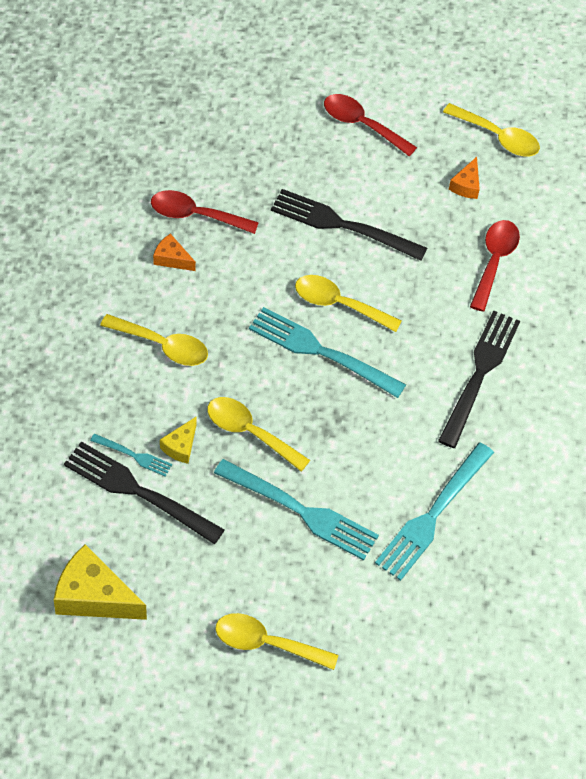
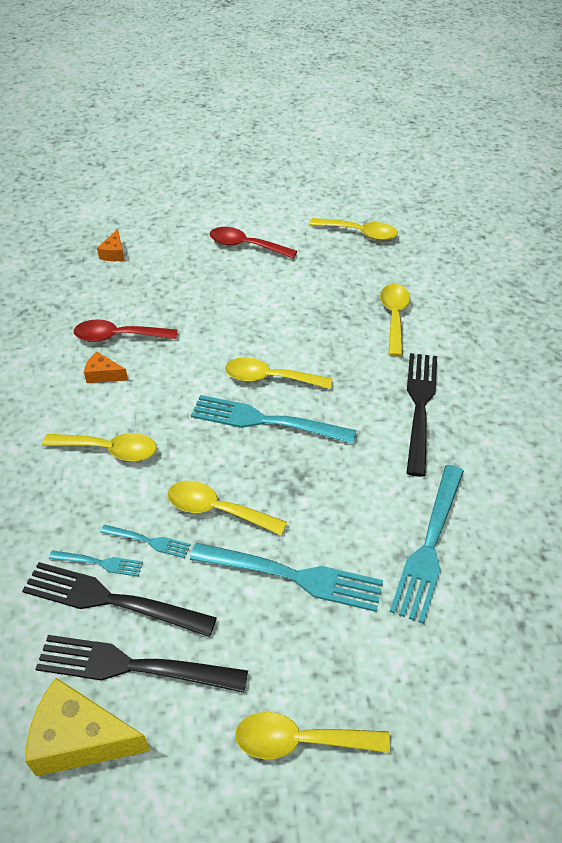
camera: 10 degrees left, 10 degrees down
yellow cheese [160,416,197,464] -> turquoise fork [100,525,191,558]
black fork [271,189,427,261] -> black fork moved to [35,635,248,693]
orange cheese [449,157,480,199] -> orange cheese moved to [97,229,125,261]
red spoon [470,220,520,311] -> yellow spoon [380,284,410,357]

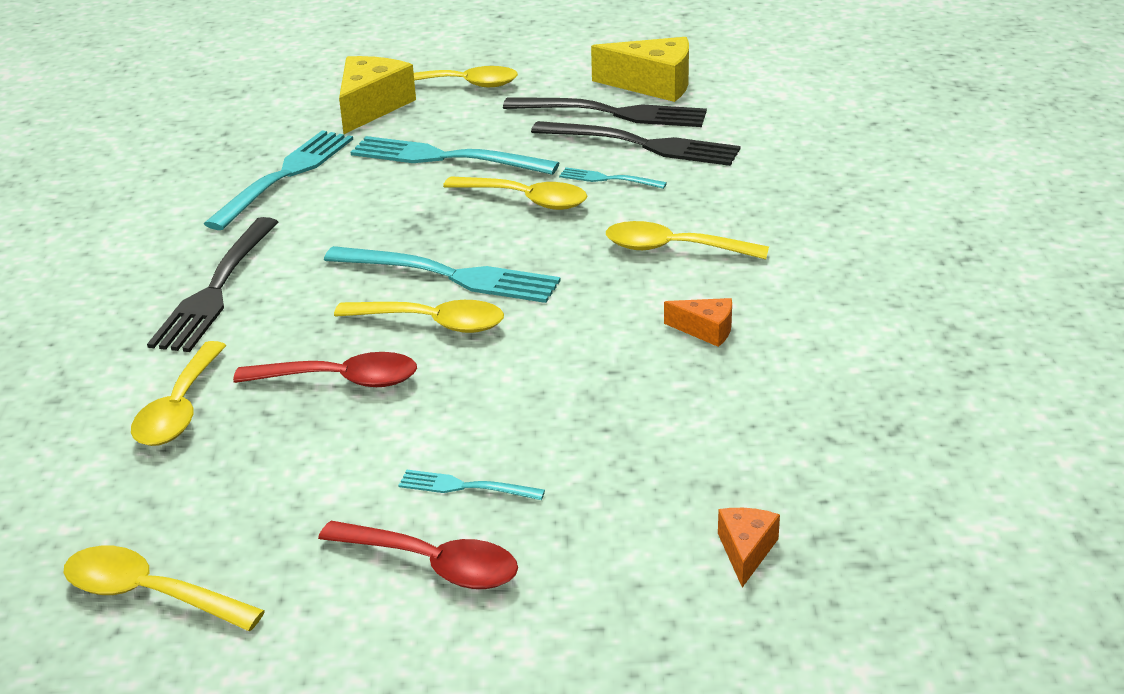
camera: 175 degrees left, 15 degrees down
turquoise fork [49,550,143,577] -> turquoise fork moved to [398,470,545,500]
red spoon [74,319,177,342] -> red spoon moved to [233,352,417,387]
none -> yellow cheese [339,56,416,134]

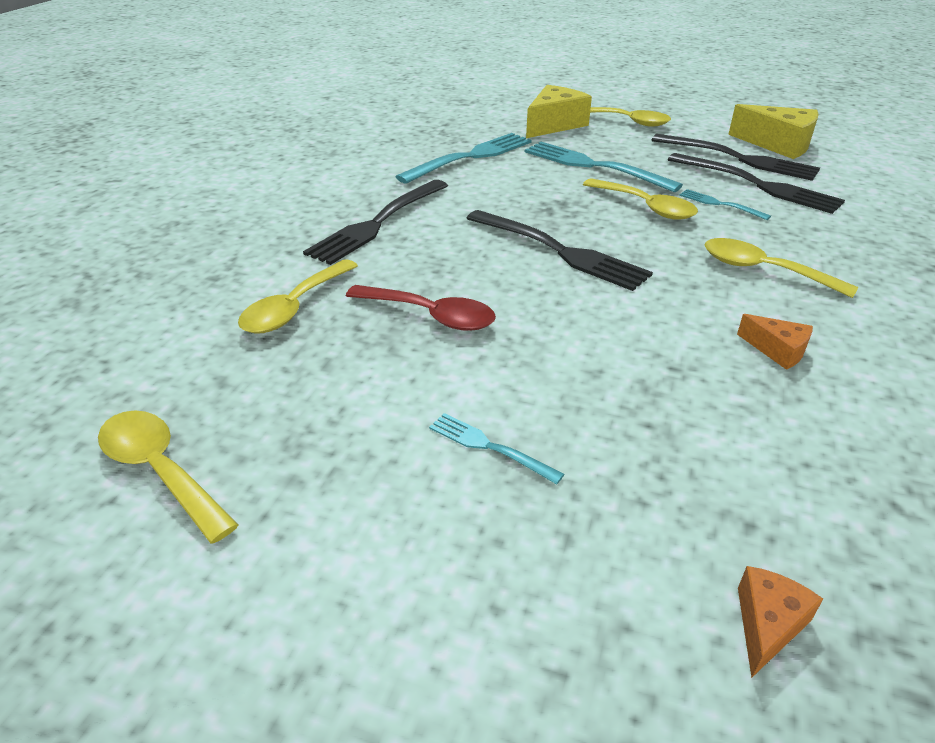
camera: 20 degrees right, 5 degrees up
red spoon [318,521,518,589] -> none
turquoise fork [324,246,561,303] -> black fork [466,210,653,291]
yellow spoon [334,300,504,333] -> none

